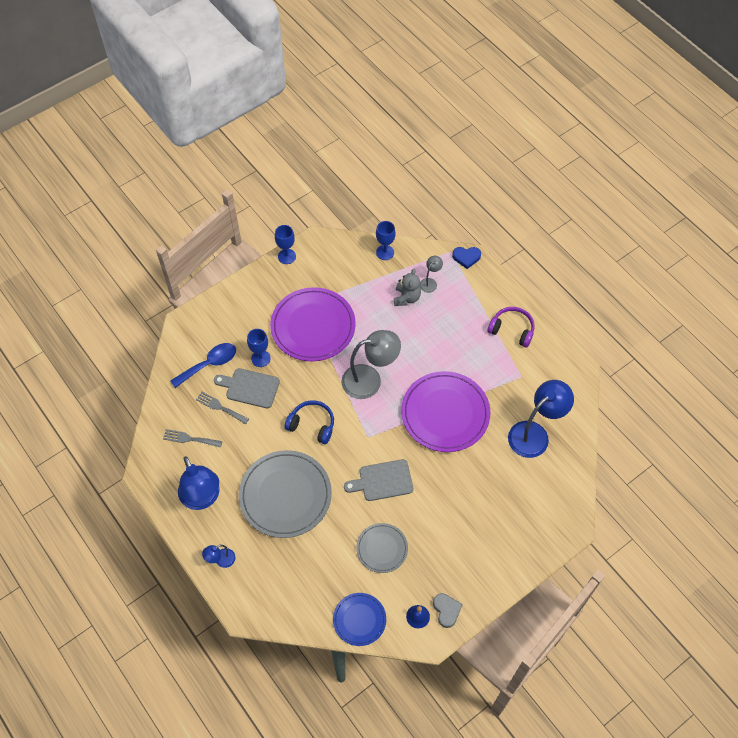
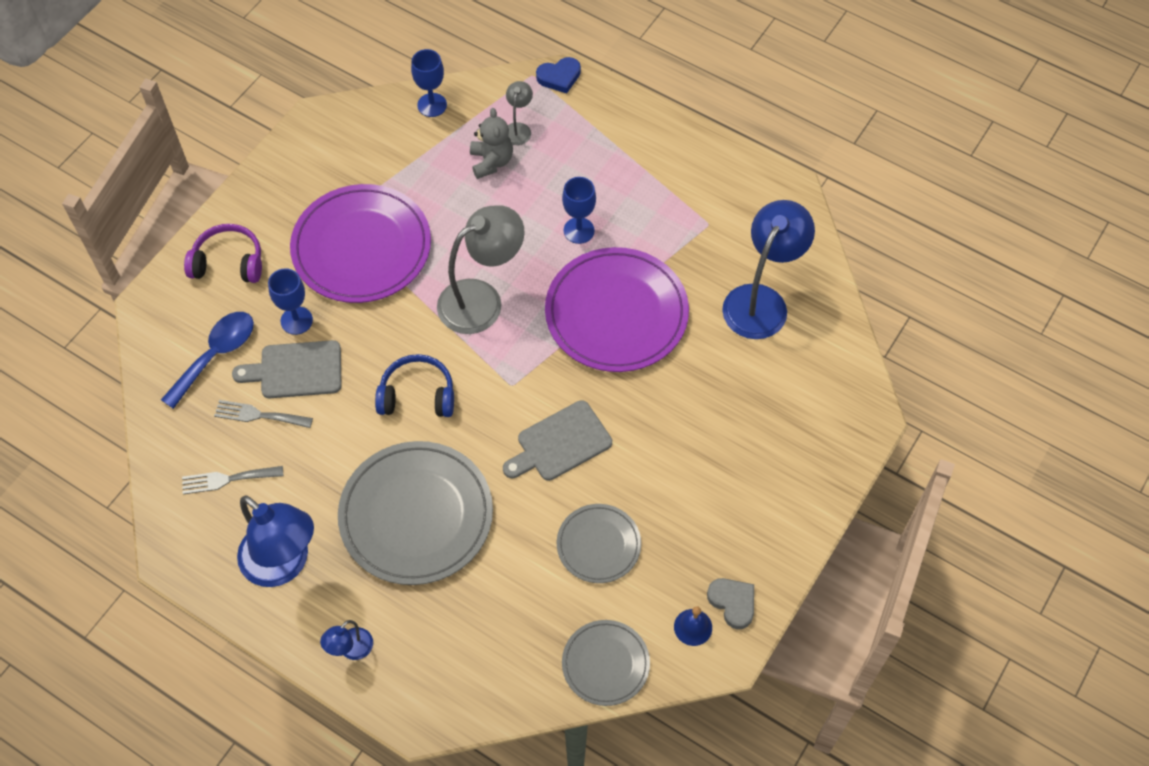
camera: 20 degrees left, 0 degrees up
blue goblet [275,225,296,264] -> blue goblet moved to [562,177,596,244]
blue plate [333,593,386,646] -> grey plate [562,620,650,706]
purple headphones [487,307,534,347] -> purple headphones moved to [184,224,262,283]

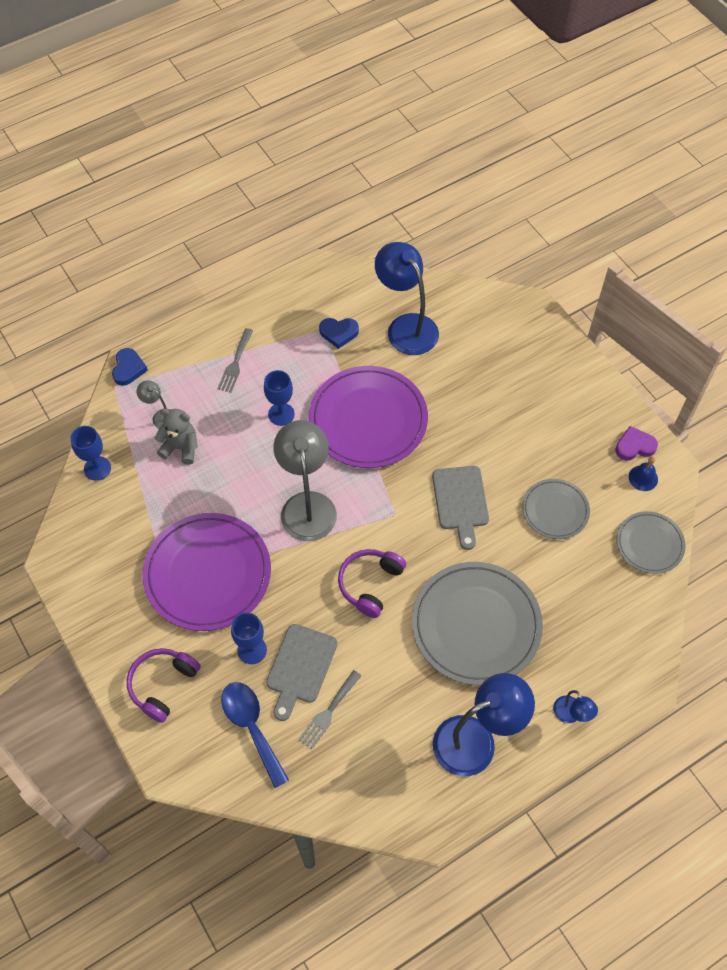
camera: 65 degrees left, 0 degrees up
grey fork [182,466,283,494] -> grey fork moved to [218,328,253,393]
blue headphones [375,354,454,417] -> purple headphones [338,549,406,618]
grey heart [707,578,754,629] -> purple heart [615,426,658,460]
none -> blue heart [319,318,359,349]

